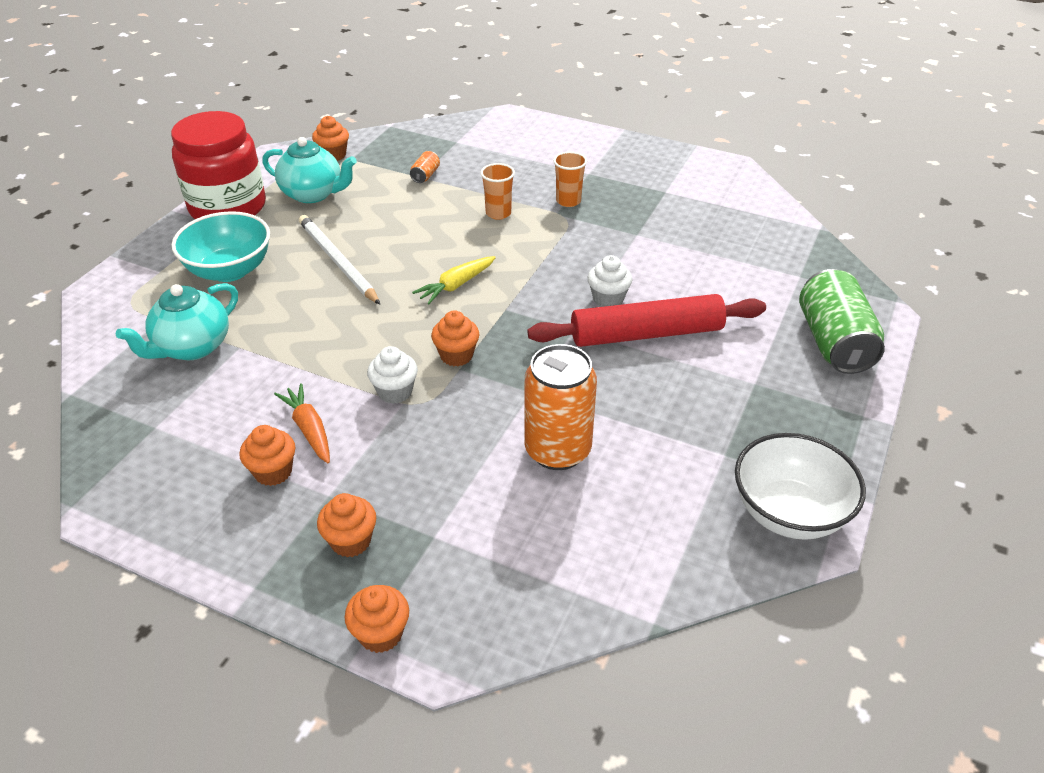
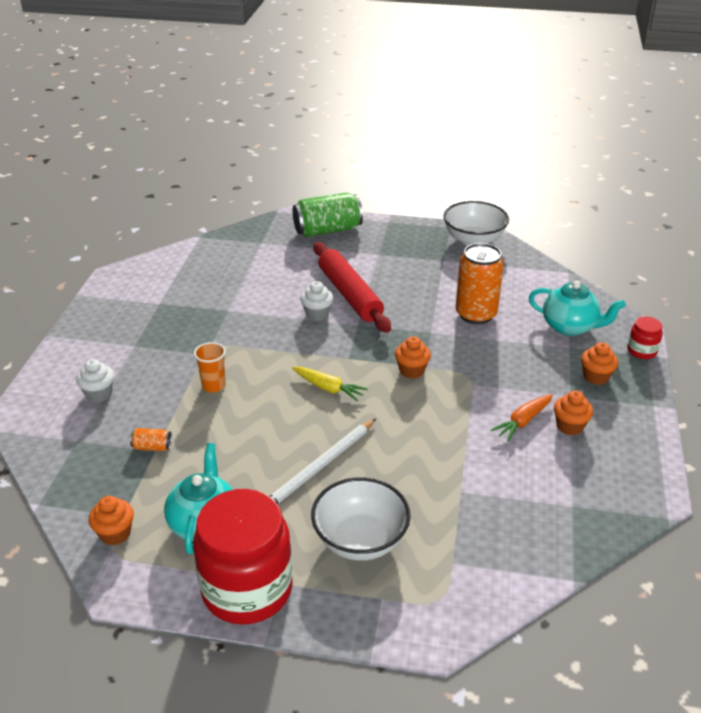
camera: 105 degrees left, 5 degrees down
turquoise teapot [116,283,238,360] -> turquoise teapot moved to [529,281,626,336]
turquoise bowl [171,211,270,282] -> white bowl [311,477,411,561]
orange cupcake [345,585,409,653] -> red jar [627,316,663,359]
white cupcake [367,346,418,404] -> white cupcake moved to [76,359,114,402]
orange cup [553,151,587,207] -> none

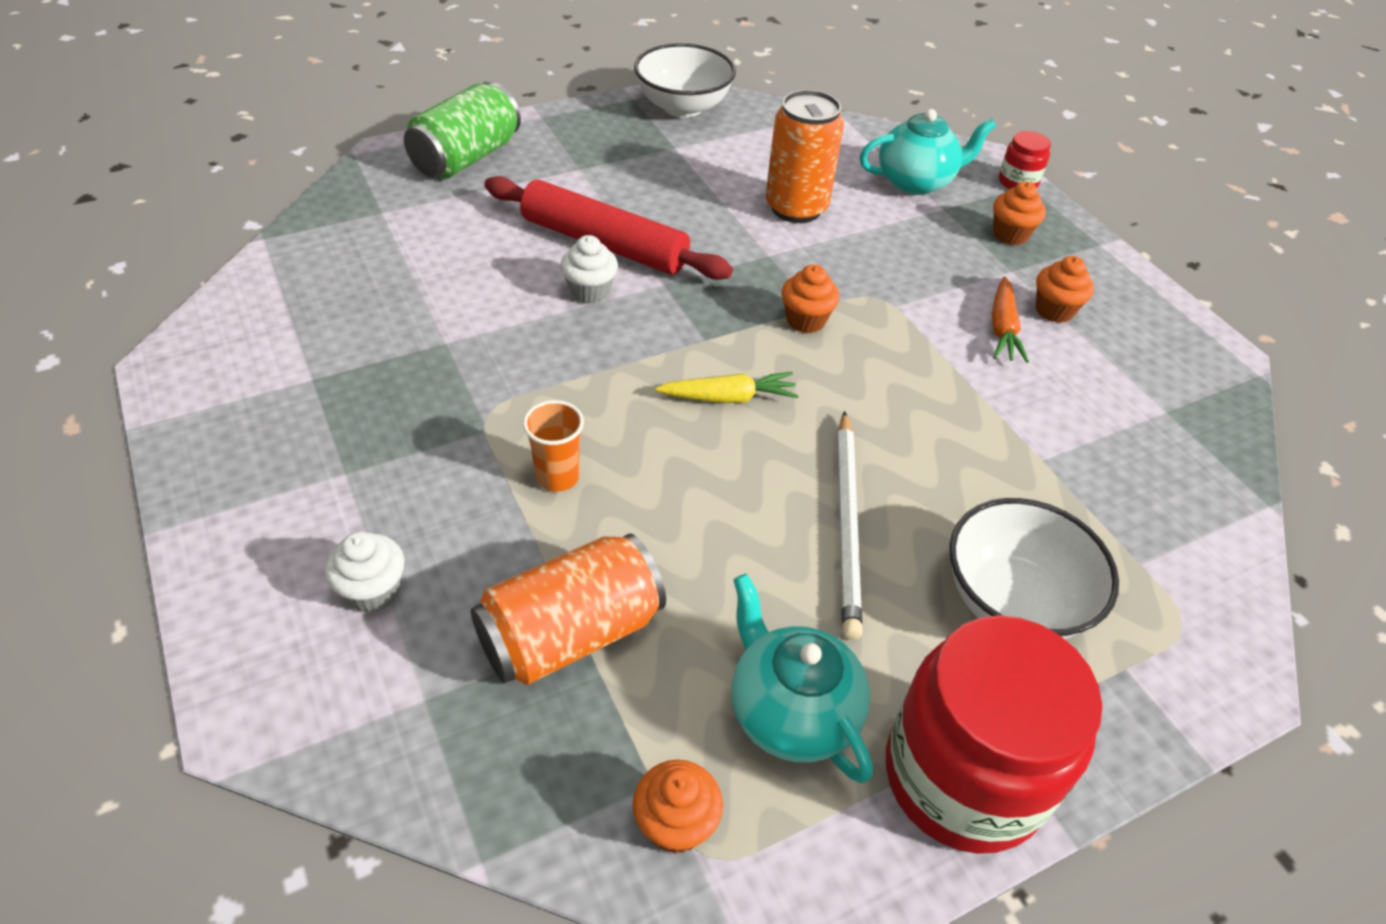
camera: 40 degrees left, 10 degrees up
orange can [130,428,172,451] -> orange can [471,533,666,685], size x2.35

